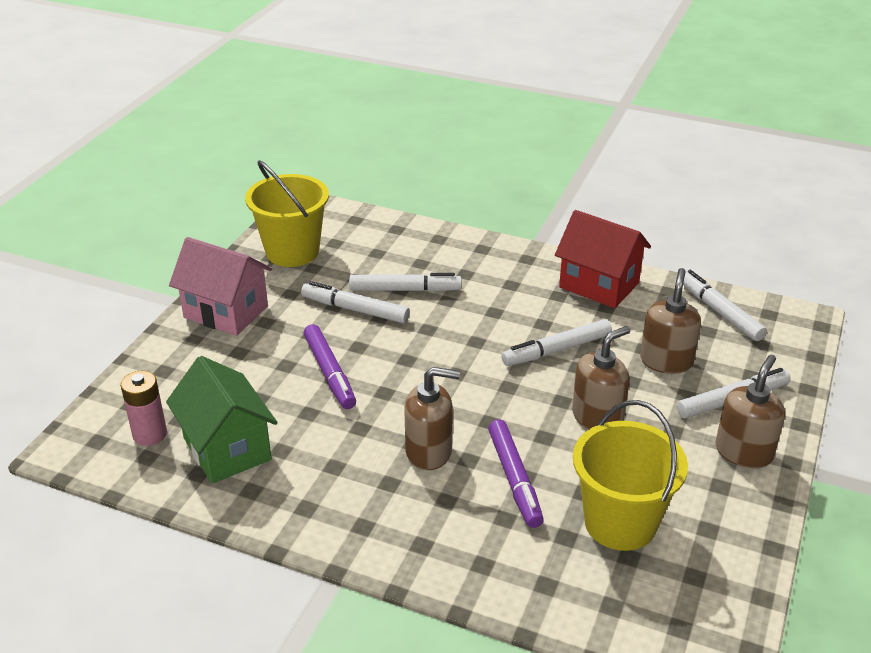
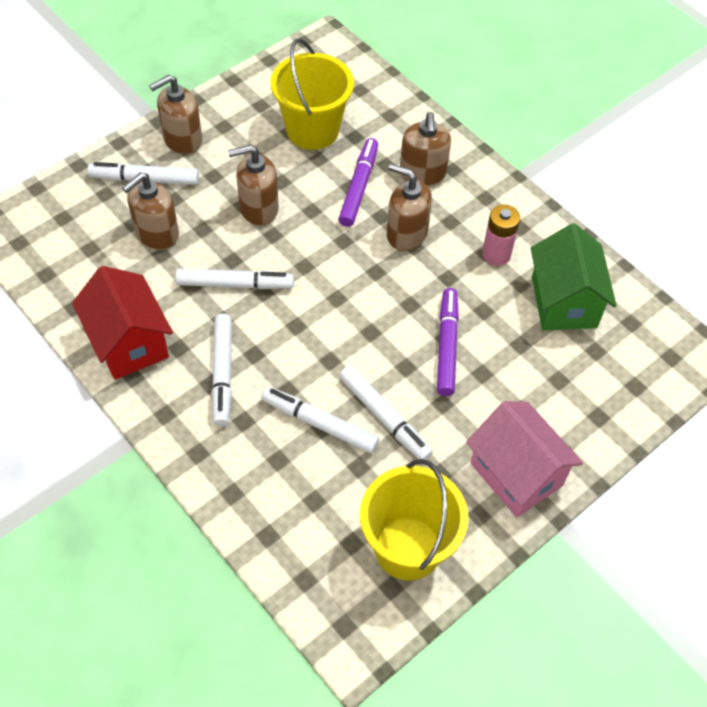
camera: 155 degrees left, 20 degrees up
pink battery [121,371,167,446] -> pink battery moved to [482,205,520,266]
white marker [683,270,767,341] -> white marker moved to [211,314,232,426]
none -> brown soap dispenser [400,112,451,186]

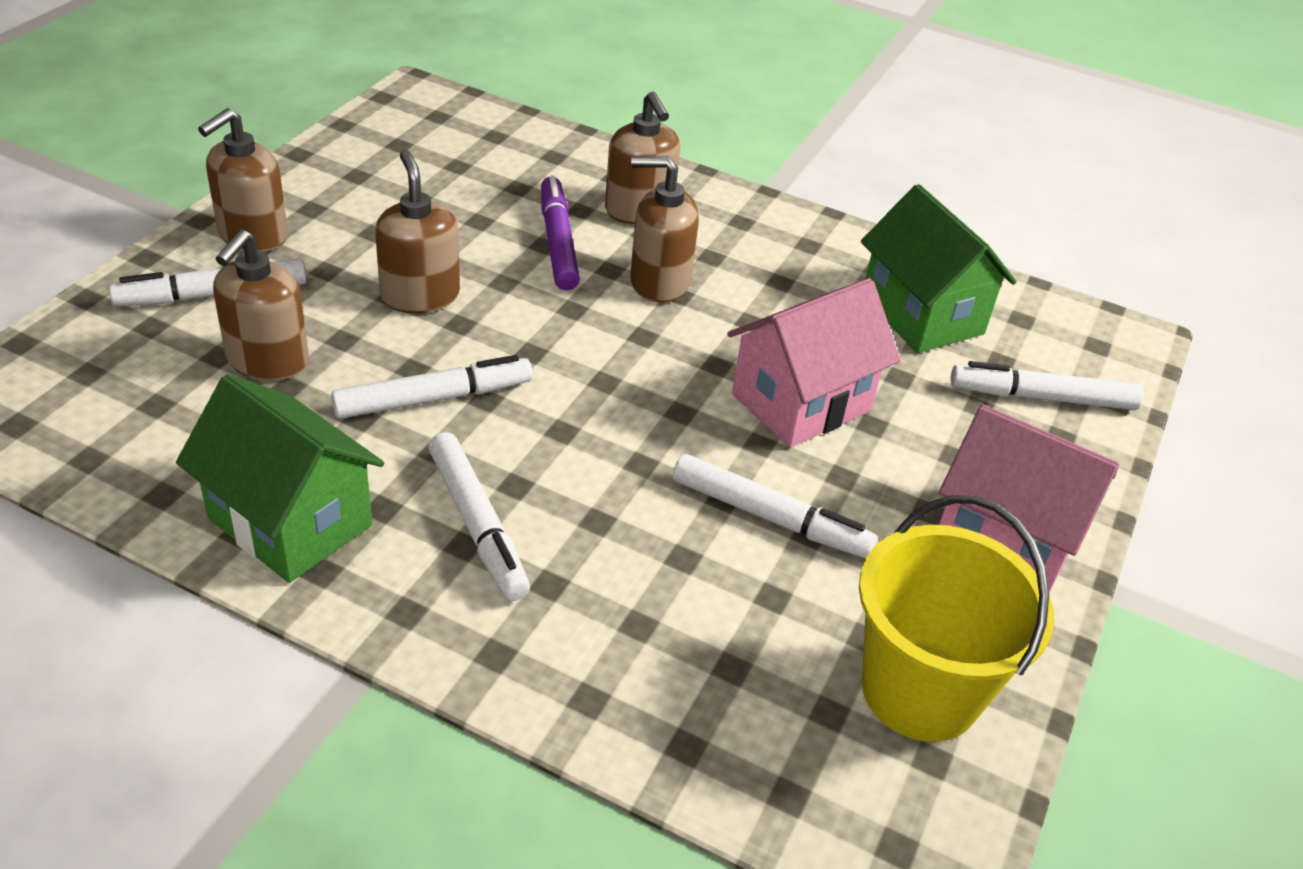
camera: 25 degrees left, 15 degrees down
red house [72,266,173,380] -> green house [176,374,384,583]
brown soap dispenser [228,145,279,226] -> brown soap dispenser turned 105 degrees clockwise [375,150,460,313]
white marker [261,387,379,453] -> white marker moved to [951,361,1143,410]
yellow bucket [271,38,354,150] -> none
purple marker [437,288,459,396] -> pink house [727,278,901,448]
pink battery [482,205,520,266] -> none

